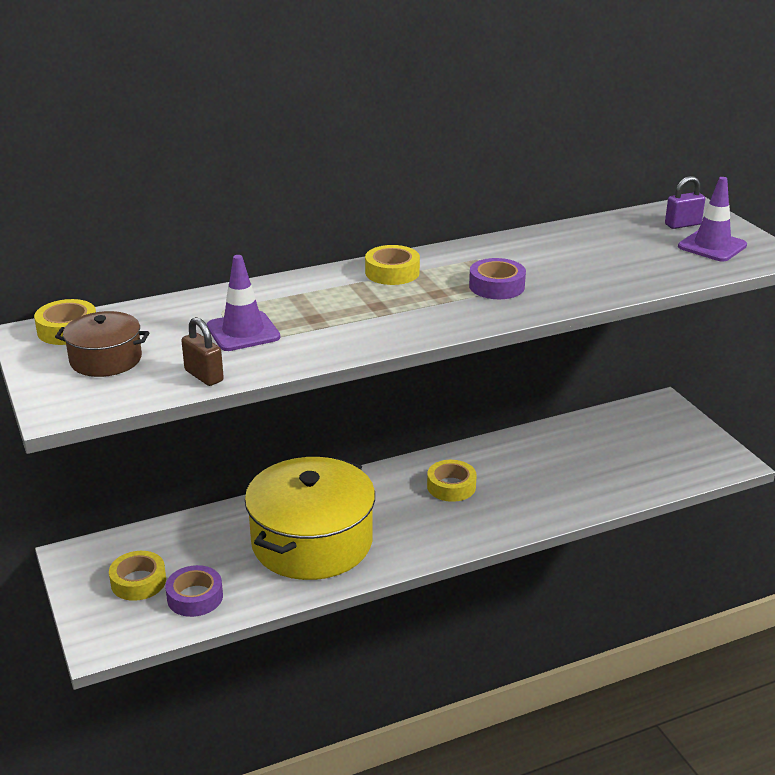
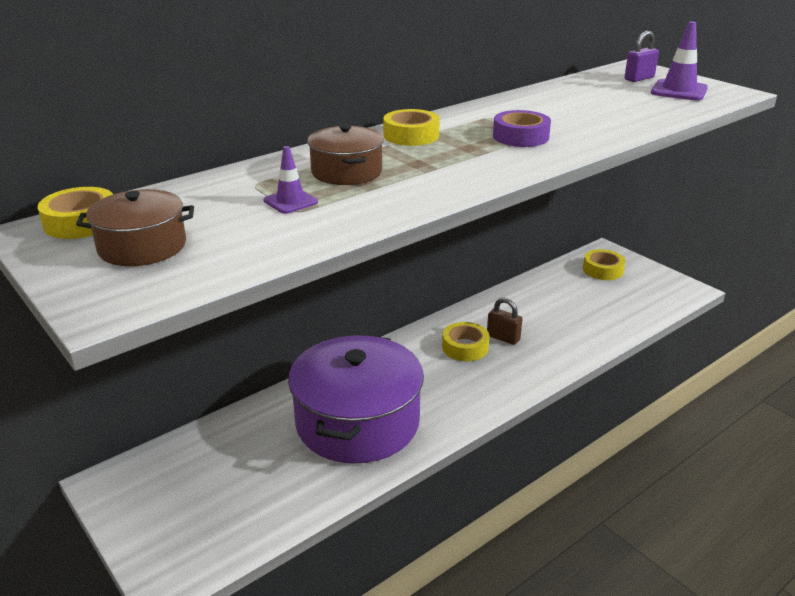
camera: 15 degrees left, 0 degrees up
yellow tape [109,551,166,601] -> yellow tape moved to [583,249,625,280]
purple tape [165,565,223,617] -> none
brown padlock [181,317,224,386] -> brown padlock moved to [487,298,522,345]
purple traffic cone [207,255,280,351] -> purple traffic cone [263,146,318,214], size x0.61
yellow pot [245,457,375,580] -> purple pot [288,335,424,464]
none -> brown pot [307,124,384,185]

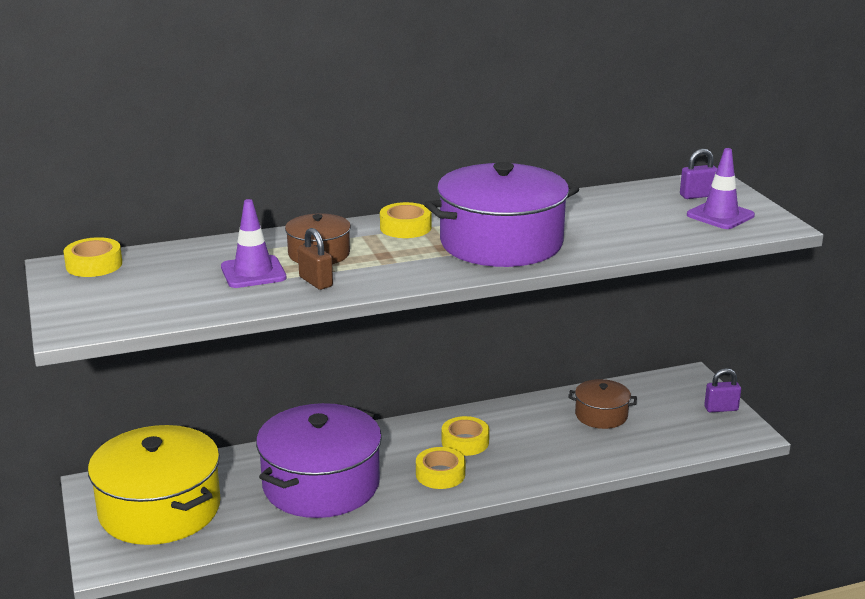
camera: 20 degrees right, 5 degrees down
brown pot [76,189,194,266] -> brown pot moved to [569,379,637,429]
purple traffic cone [263,146,318,214] -> purple traffic cone [221,199,287,288], size x1.63
brown padlock [487,298,522,345] -> brown padlock moved to [298,228,333,290]
purple tape [493,110,551,147] -> purple pot [424,162,579,267]
yellow tape [583,249,625,280] -> yellow tape moved to [416,447,465,489]
none -> yellow pot [88,425,221,545]
none -> purple padlock [704,368,741,412]

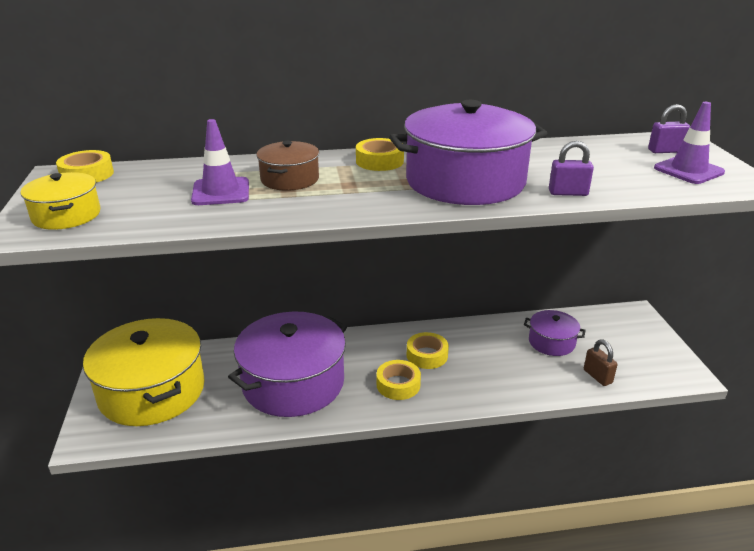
camera: 10 degrees right, 5 degrees up
brown padlock [298,228,333,290] -> brown padlock moved to [584,339,618,386]
brown pot [569,379,637,429] -> purple pot [524,310,586,356]
purple padlock [704,368,741,412] -> purple padlock moved to [549,141,594,196]
none -> yellow pot [20,172,100,230]

